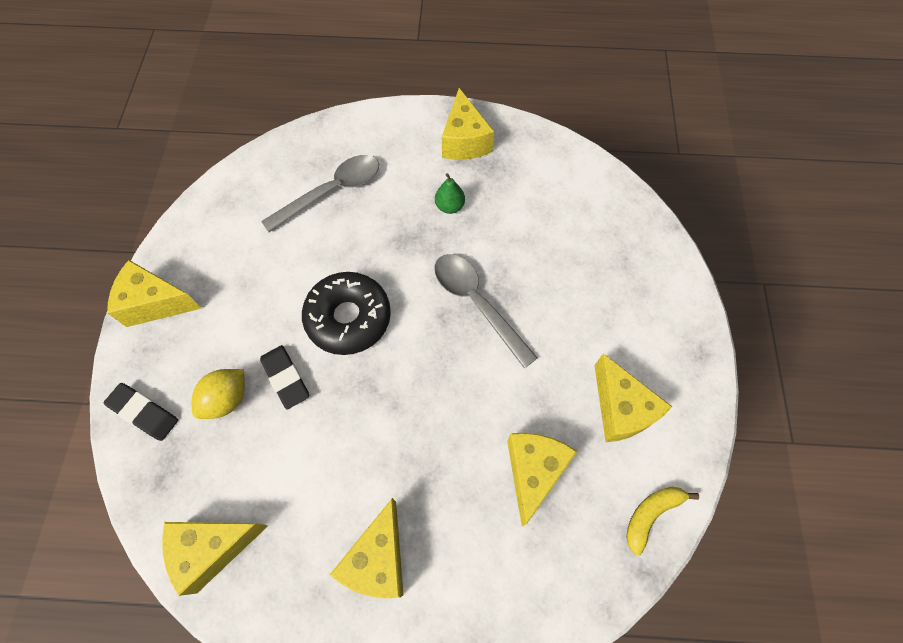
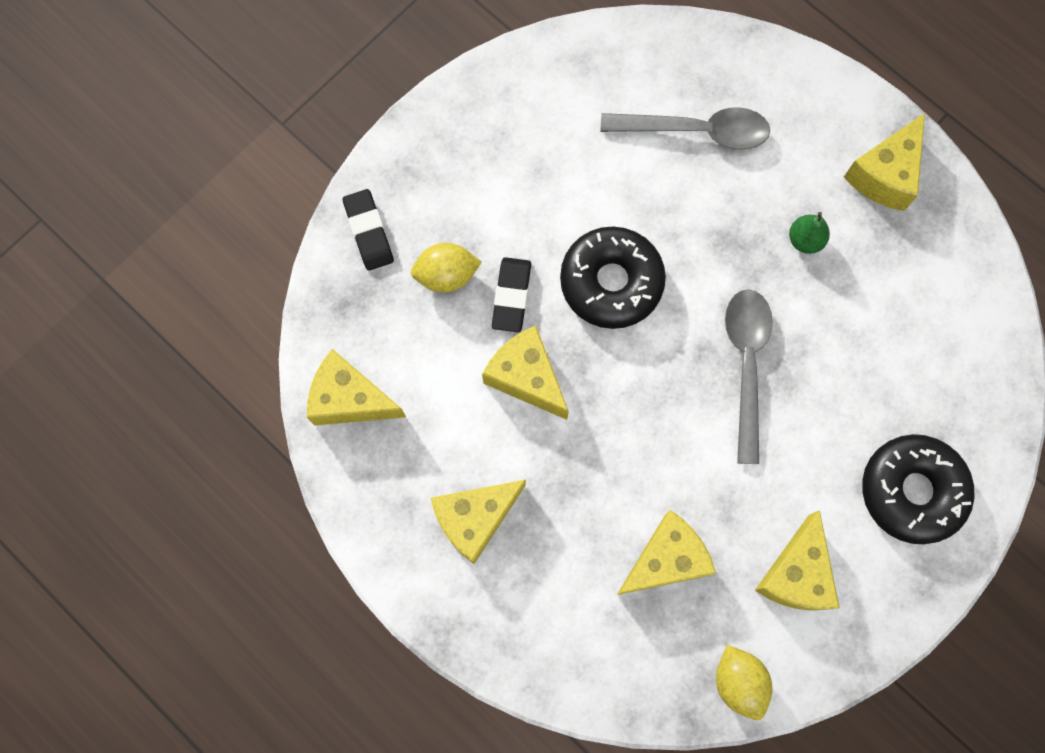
camera: 40 degrees right, 10 degrees up
yellow cheese [107,260,202,327] -> yellow cheese moved to [482,326,569,420]
yellow banana [626,487,699,556] -> yellow lemon [716,645,772,720]
none -> black donut [862,434,975,544]

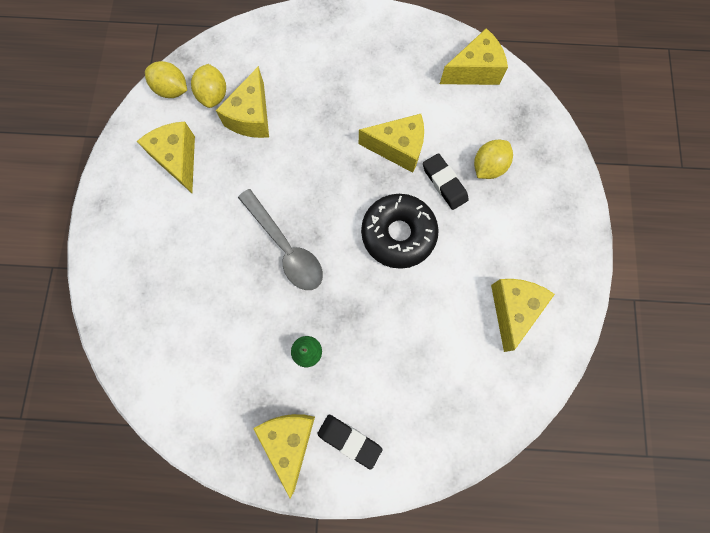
camera: 140 degrees right, 0 degrees up
black eraser [342,189,394,271] -> black eraser moved to [317,415,383,470]
yellow cheese [431,480,526,564] -> yellow cheese moved to [491,279,555,352]
grey spoon [601,107,770,150] -> none
black donut [862,434,975,544] -> none
none -> yellow lemon [191,64,226,108]

